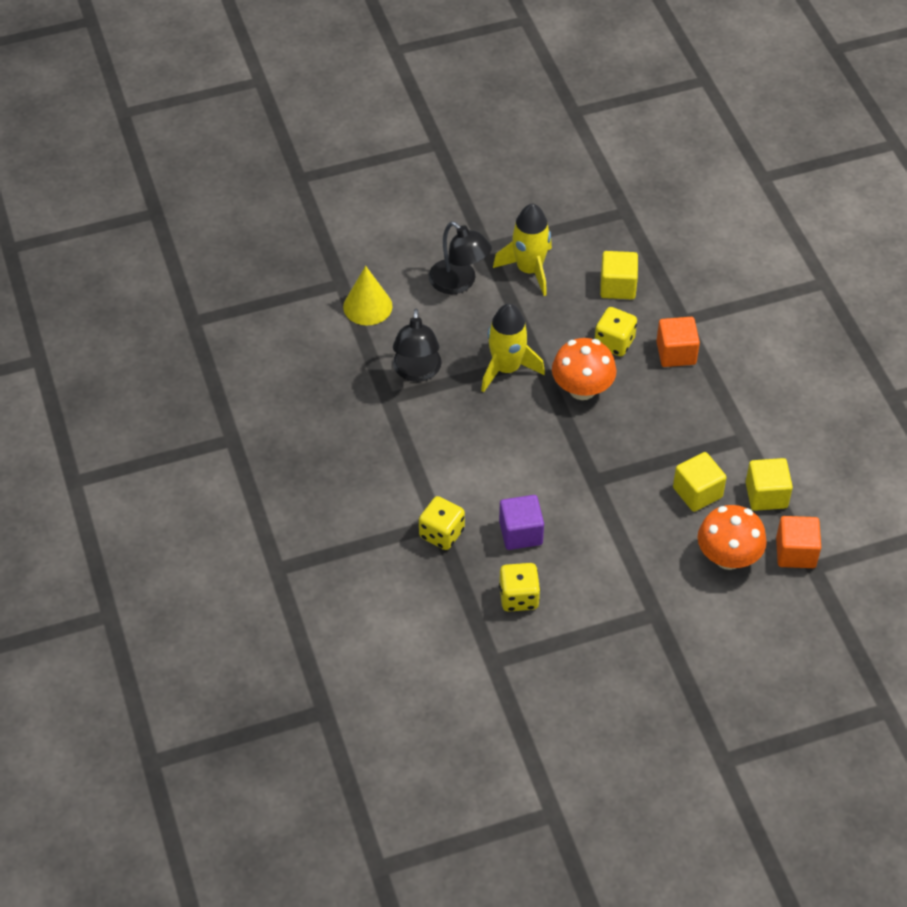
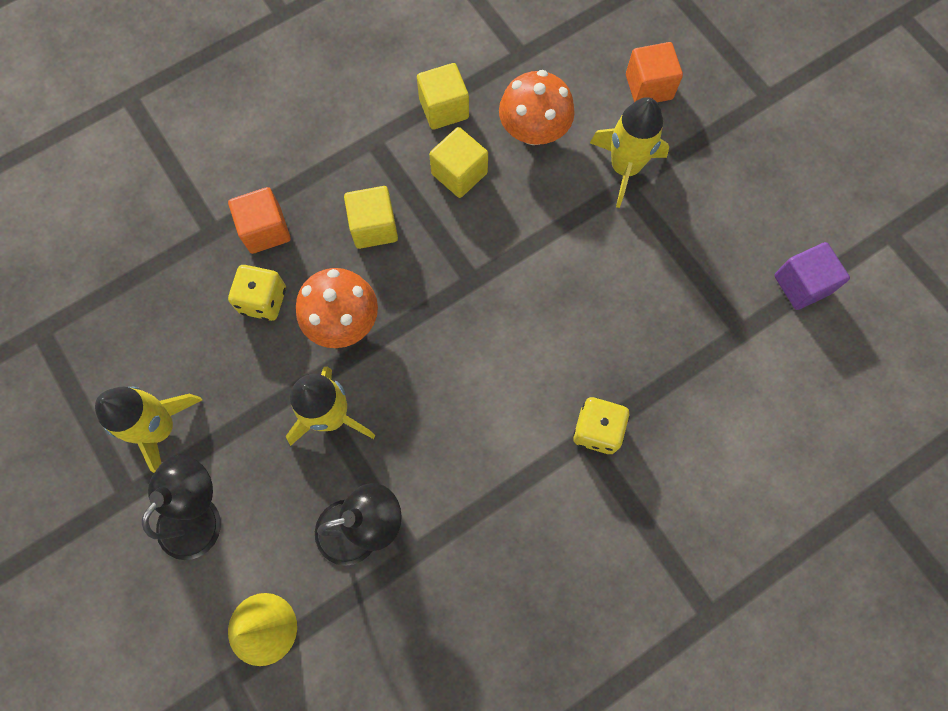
camera: 105 degrees left, 20 degrees up
purple cube [499,495,544,550] -> purple cube moved to [774,242,850,310]
yellow dice [499,563,540,612] -> none
yellow cube [600,251,638,299] -> yellow cube moved to [344,186,398,249]
orange cube [776,516,821,568] -> orange cube moved to [626,42,683,102]
none -> yellow rocket [590,97,669,208]

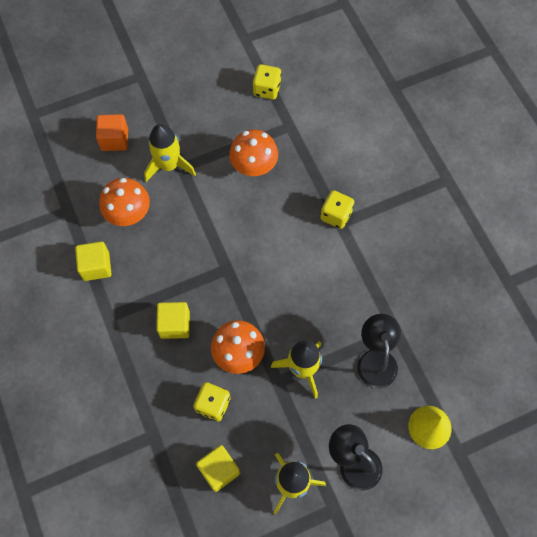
camera: 80 degrees left, 5 degrees down
orange cube [228,187,291,254] -> none
yellow cube [429,127,488,198] -> yellow cube moved to [196,445,240,492]
purple cube [774,242,850,310] -> yellow dice [253,64,282,100]
none -> orange mushroom [229,130,278,176]

